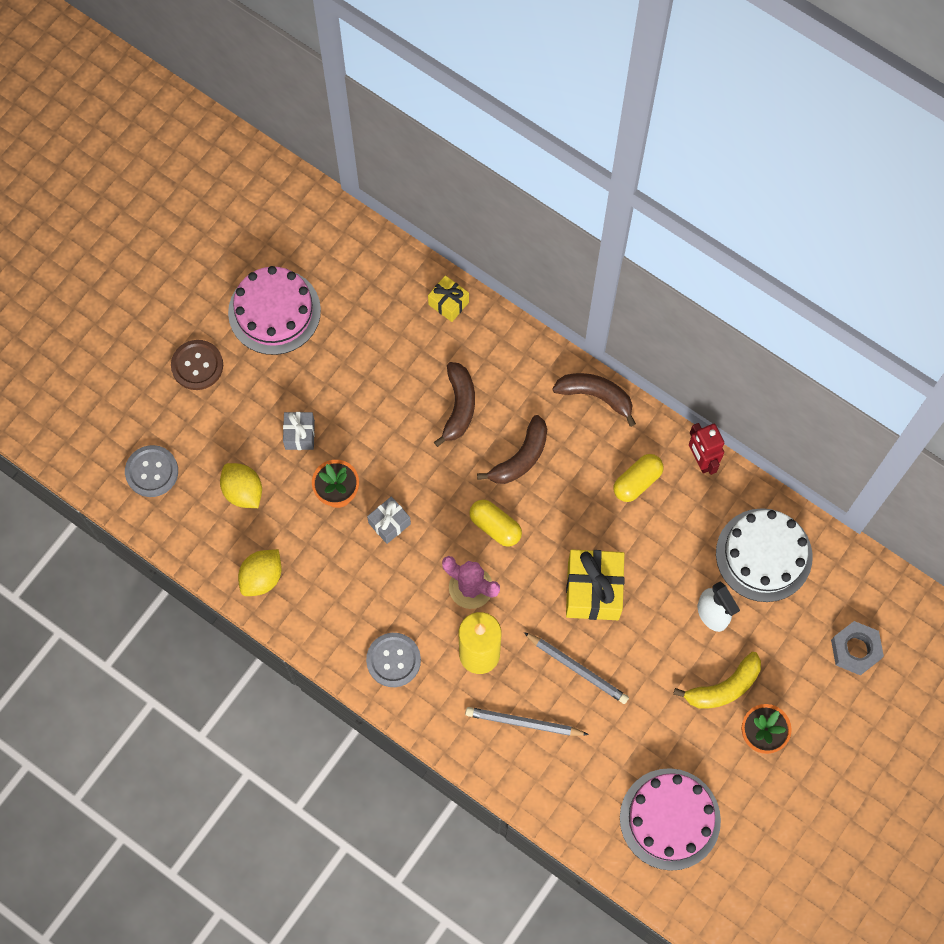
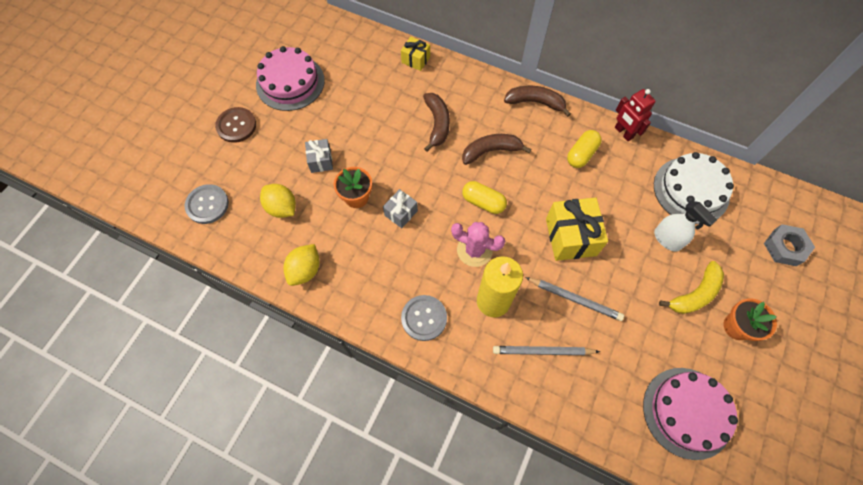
camera: 10 degrees left, 5 degrees down
brown banana [477,415,547,484] -> brown banana turned 135 degrees counterclockwise [462,134,531,165]

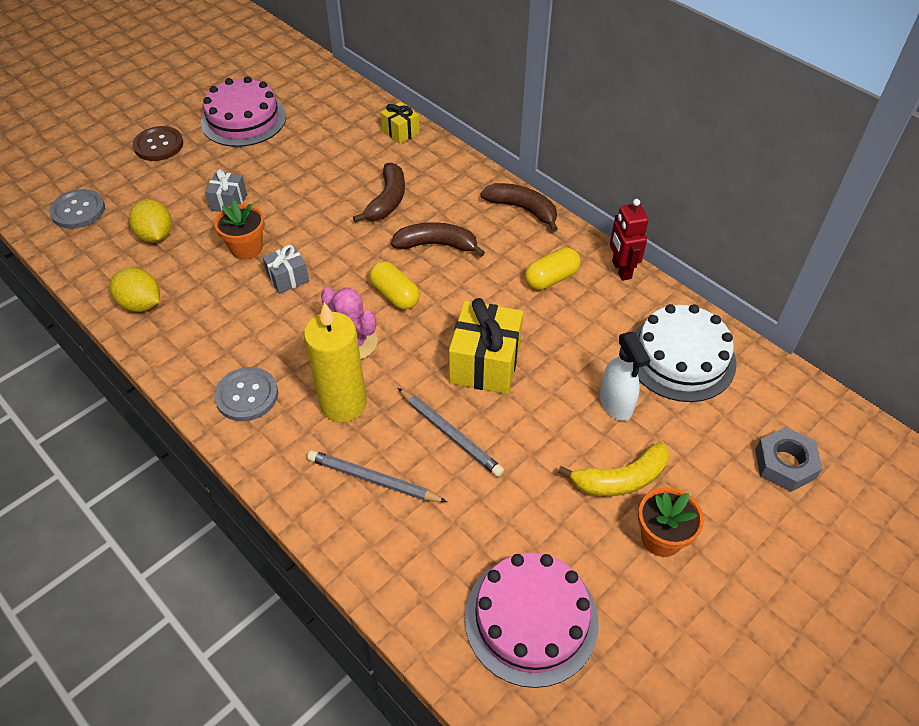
camera: 20 degrees right, 15 degrees down
yellow lemon [283,244,320,286] -> yellow lemon turned 75 degrees clockwise [110,268,160,312]

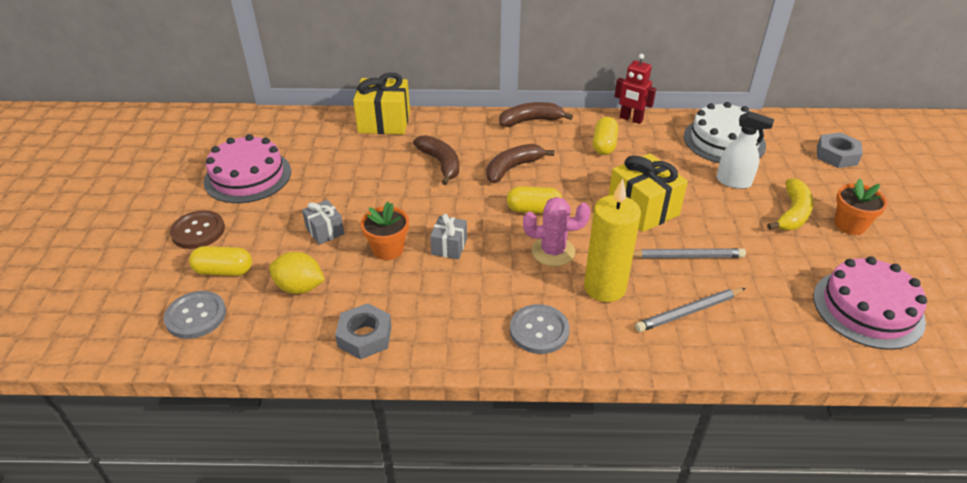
camera: 45 degrees left, 10 degrees down
yellow lemon [110,268,160,312] -> grey nut [335,303,392,360]
yellow gift [381,102,420,144] -> yellow gift [353,72,410,135], size x1.82
none -> yellow capsule [189,246,252,276]

